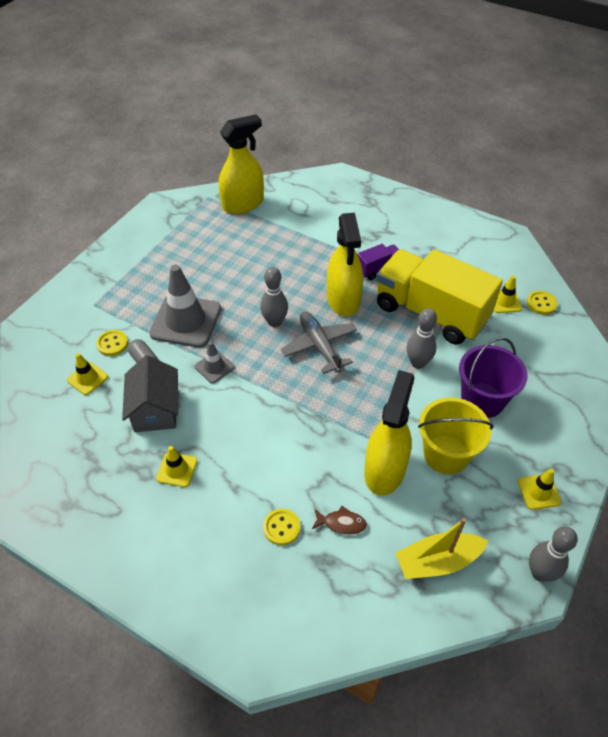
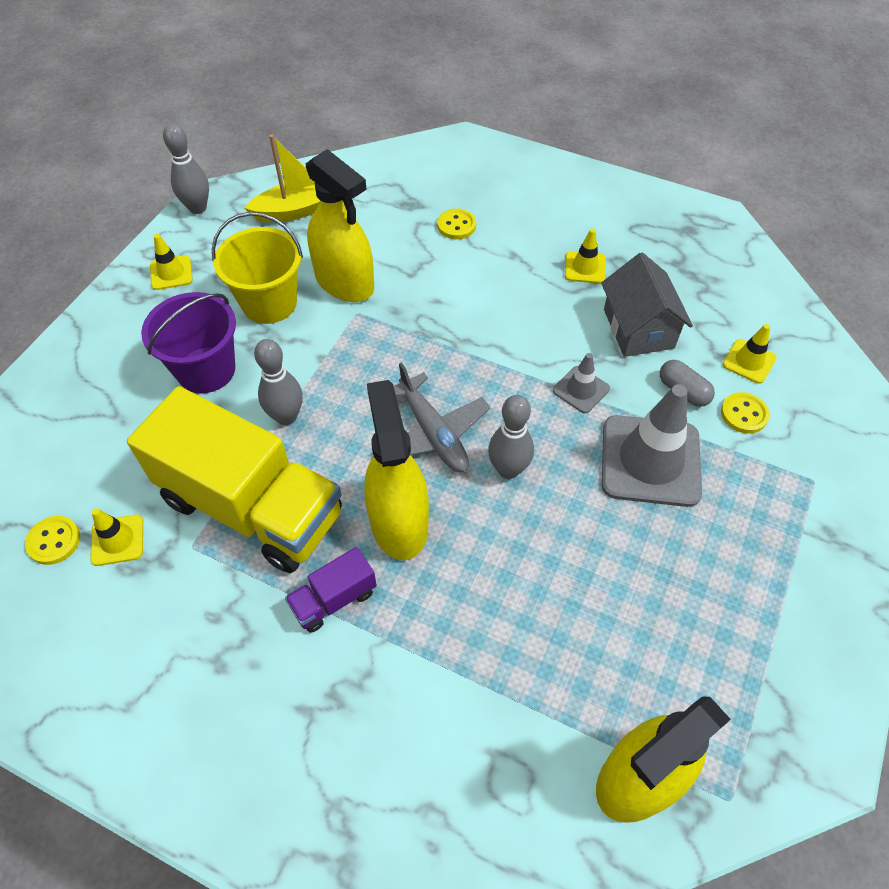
camera: 175 degrees right, 5 degrees up
brown fish [312,506,367,534] -> none
yellow spray bottle [364,370,415,496] -> yellow spray bottle turned 60 degrees counterclockwise [306,149,374,302]

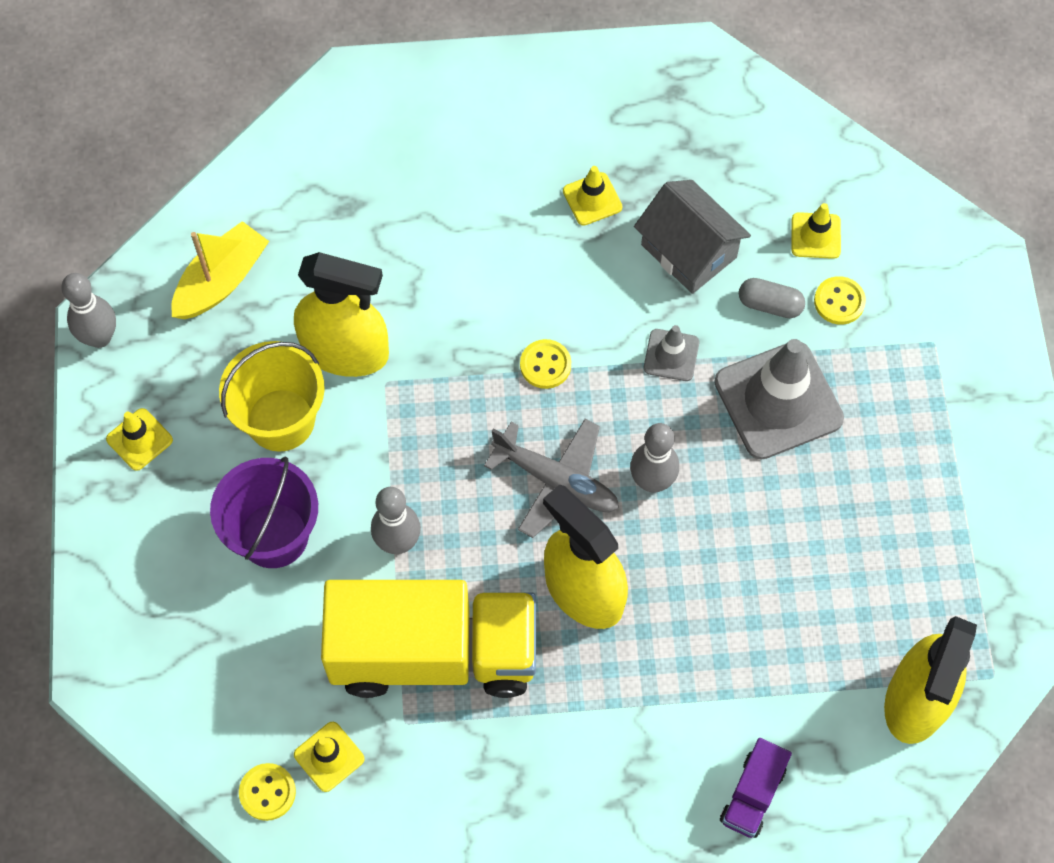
camera: 30 degrees left, 10 degrees up
purple truck [285,547,377,633] -> purple truck moved to [720,738,792,838]
yellow button [437,208,476,239] -> yellow button moved to [520,339,571,389]

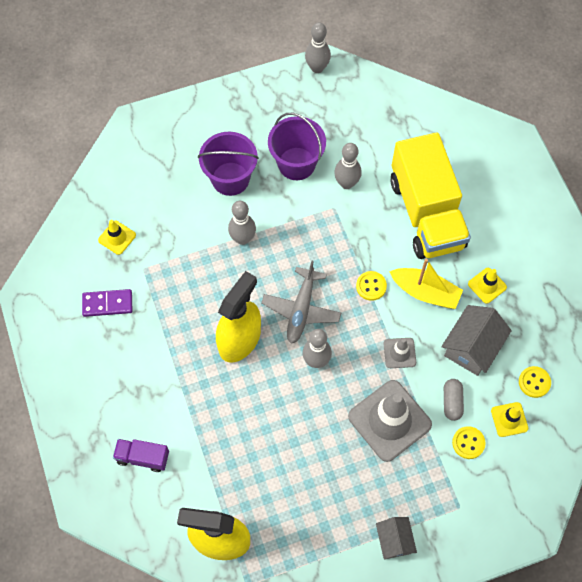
camera: 75 degrees right, 0 degrees up
yellow traffic cone [106,408,173,471] -> none
yellow boat [171,221,269,319] -> yellow boat moved to [389,259,463,309]
yellow bucket [219,341,325,452] -> purple bucket [268,113,326,180]
yellow button [239,763,296,821] -> yellow button moved to [519,366,551,398]
yellow spray bottle [294,252,389,377] -> grey bowling pin [334,143,362,189]
yellow truck [321,580,536,698] -> yellow truck moved to [391,132,471,259]
none -> purple domino [82,289,132,317]
none -> grey house [376,517,417,559]

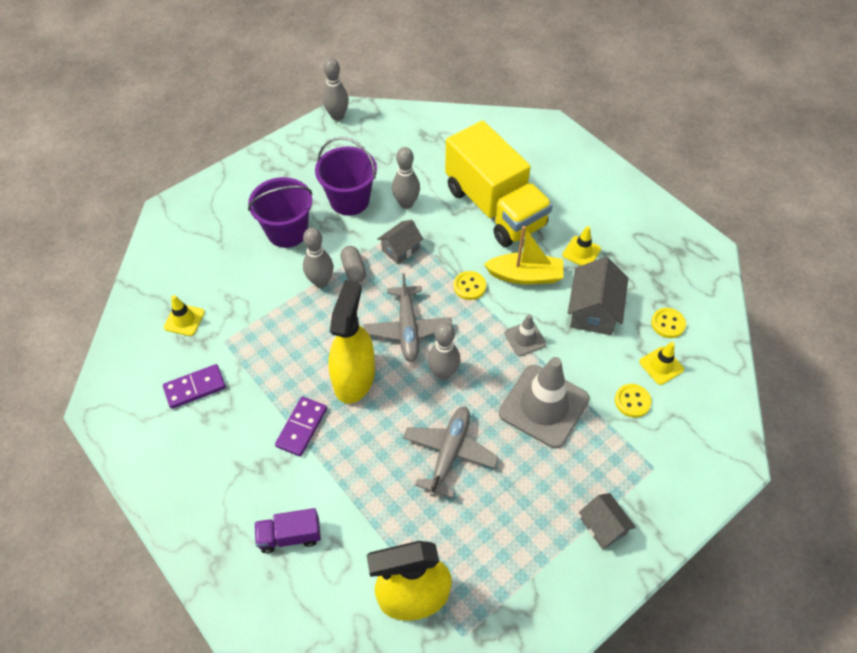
camera: 20 degrees left, 10 degrees down
grey capsule [444,379,464,421] -> grey capsule moved to [340,246,366,283]
none -> purple domino [275,397,327,457]
none -> grey house [377,220,423,264]
none -> grey plane [403,407,499,498]

